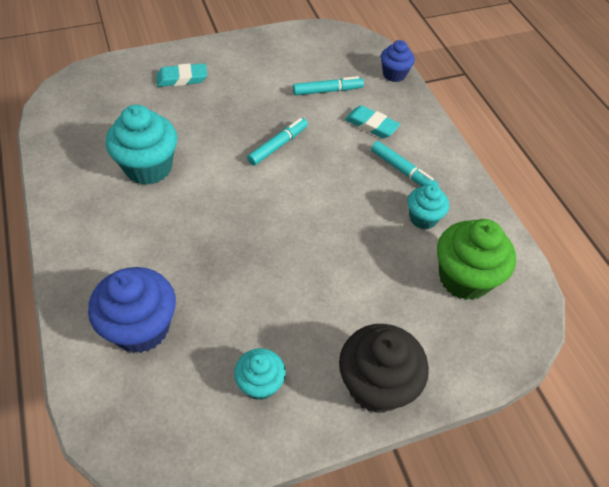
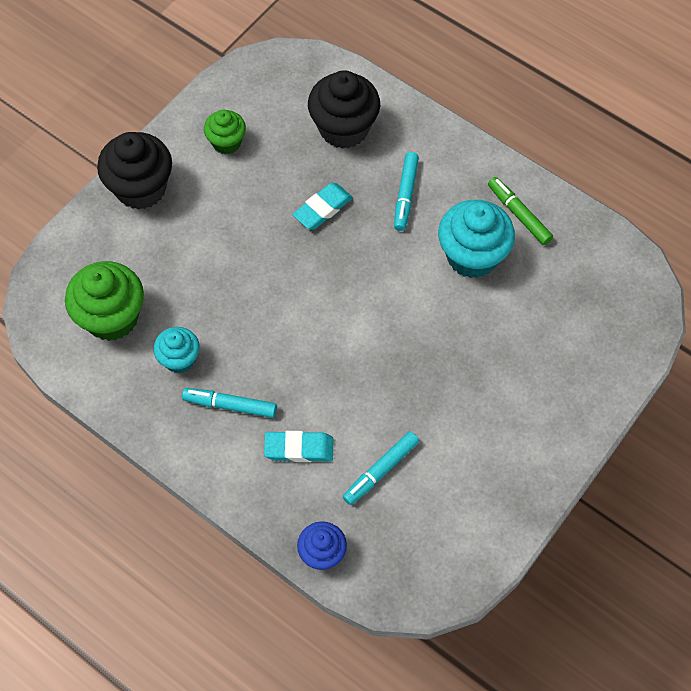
camera: 150 degrees right, 10 degrees up
blue cupcake [88,267,176,353] -> black cupcake [308,70,380,149]
turquoise eraser [156,63,207,87] -> turquoise eraser moved to [293,183,353,230]
turquoise cupcake [234,348,286,400] -> green cupcake [204,110,246,154]
turquoise marker [247,118,308,166] -> turquoise marker moved to [394,152,419,231]
none -> green marker [488,177,553,245]

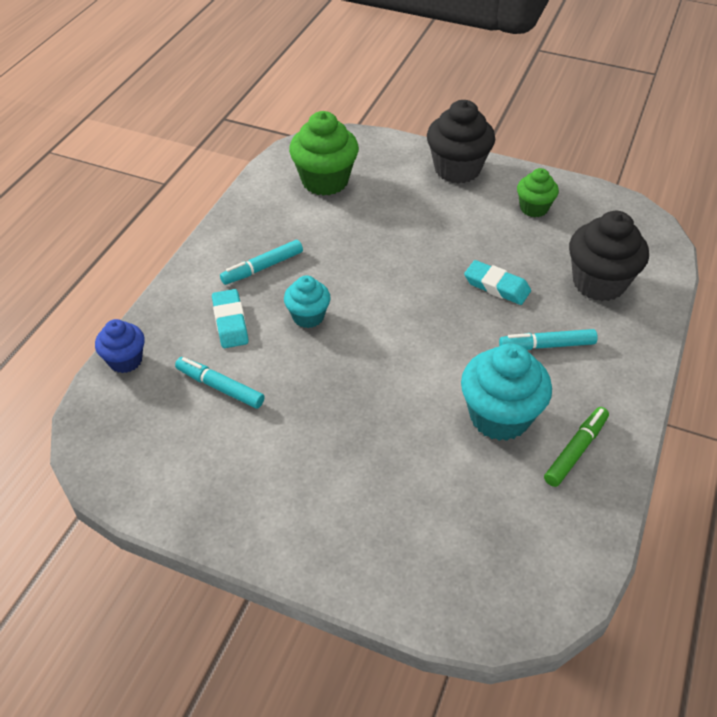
camera: 75 degrees right, 15 degrees down
turquoise cupcake [153,327,200,373] -> turquoise cupcake moved to [284,275,331,328]
turquoise marker [182,388,277,418] -> turquoise marker turned 120 degrees counterclockwise [220,240,303,285]

